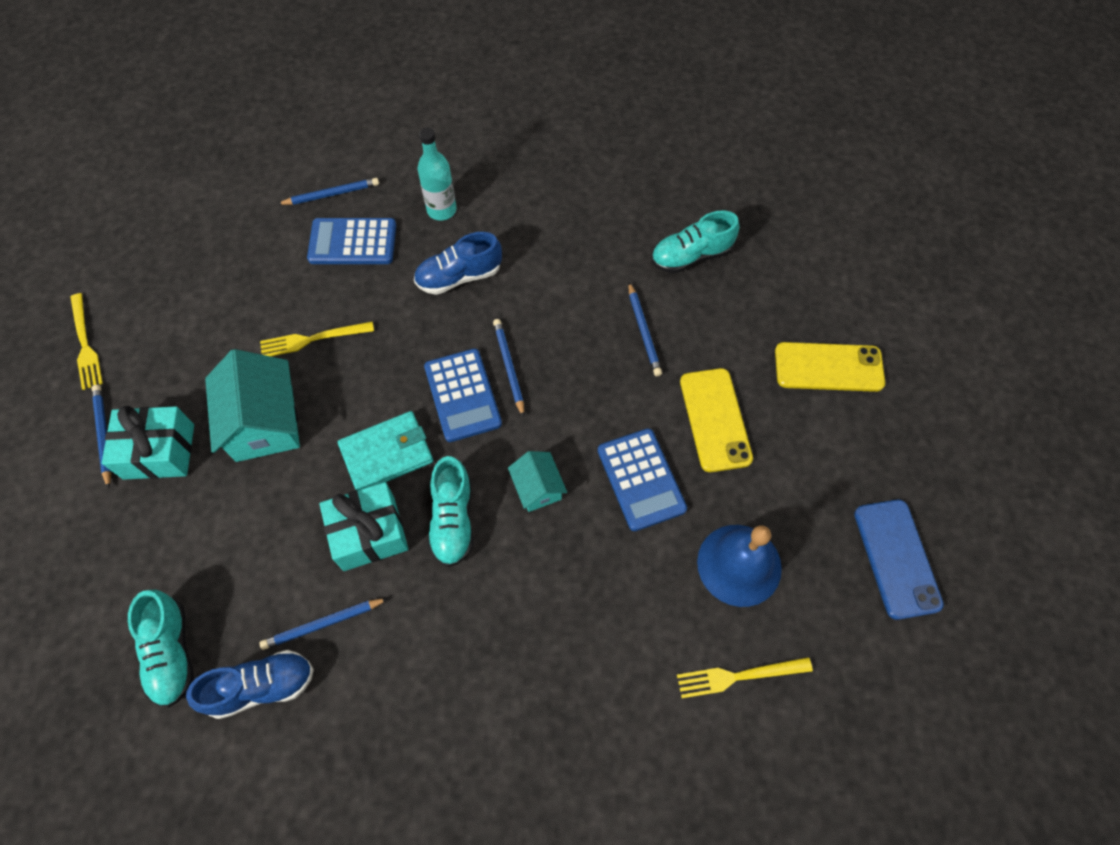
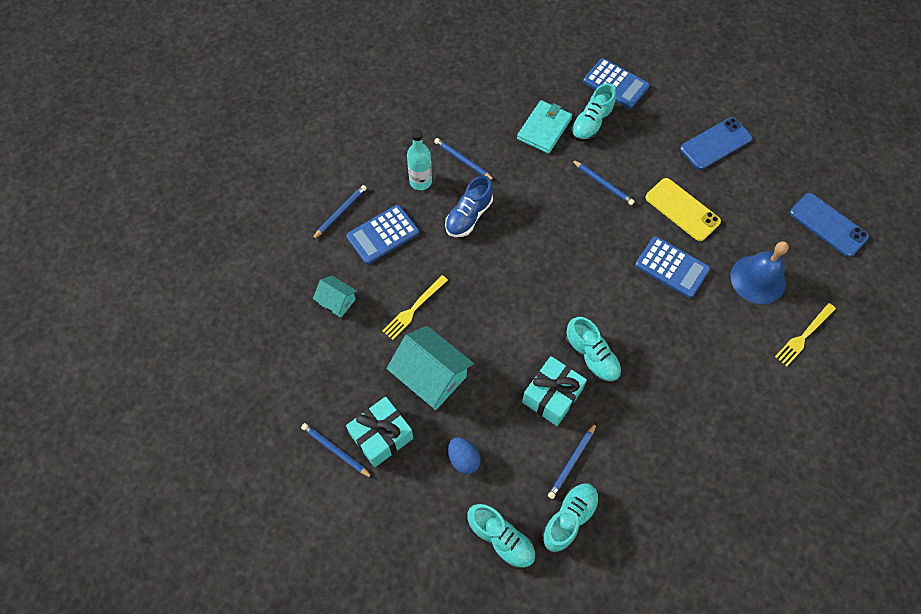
camera: 35 degrees left, 0 degrees up
yellow fork [70,293,103,390] -> none
blue shoe [186,650,314,719] -> turquoise shoe [542,484,599,552]
turquoise wallet [338,411,433,491] -> turquoise wallet moved to [517,100,572,154]
blue calculator [424,349,502,442] -> blue calculator moved to [583,58,650,109]
blue pencil [493,319,524,417] -> blue pencil moved to [434,138,495,181]
turquoise house [508,451,567,512] -> turquoise house moved to [313,276,357,318]
yellow phone [775,342,885,392] -> blue phone [680,117,753,170]
none -> blue egg [448,437,481,474]

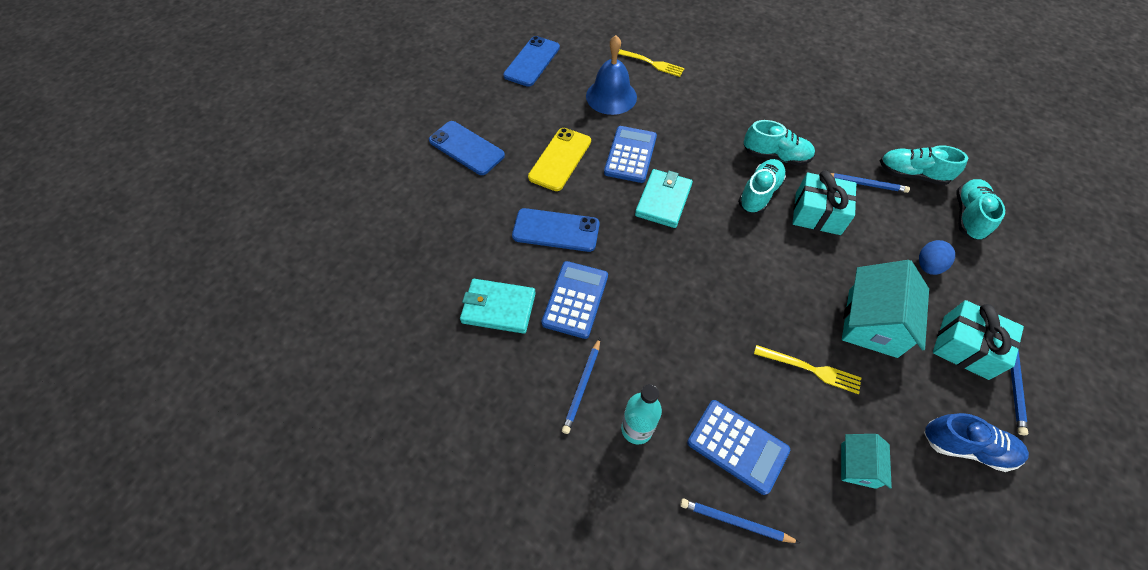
camera: 110 degrees left, 5 degrees down
blue shoe [445,176,493,237] -> blue shoe moved to [924,413,1029,472]
turquoise shoe [571,83,616,142] -> turquoise shoe moved to [744,120,815,166]
blue pencil [572,160,635,205] -> blue phone [512,208,600,252]
blue calculator [583,58,650,109] -> blue calculator moved to [542,261,608,339]
none -> turquoise wallet [635,169,693,228]

